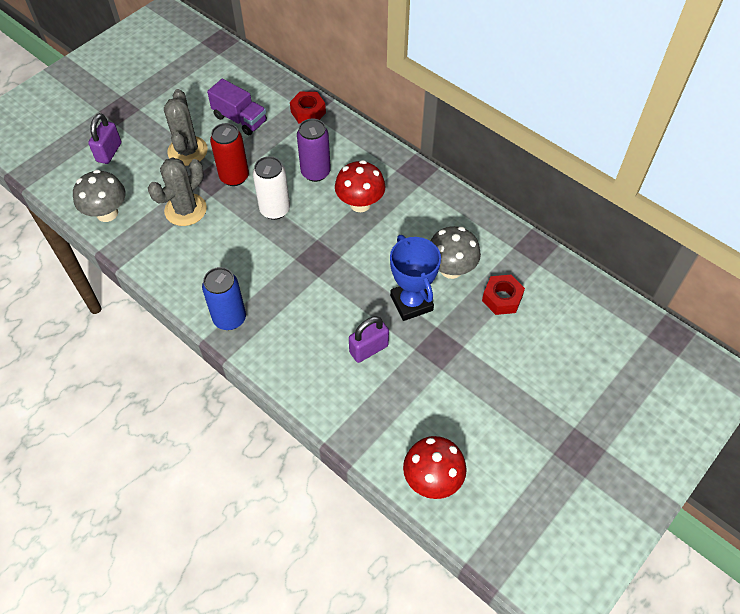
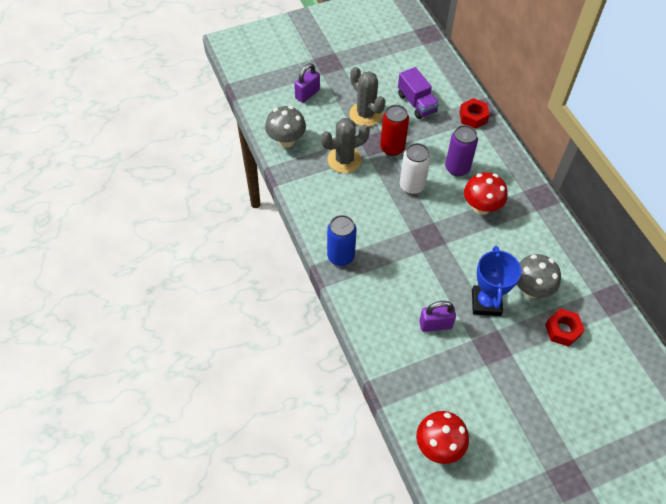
camera: 25 degrees right, 0 degrees up
grey cactus [164,89,208,166] -> grey cactus turned 60 degrees counterclockwise [350,67,385,127]

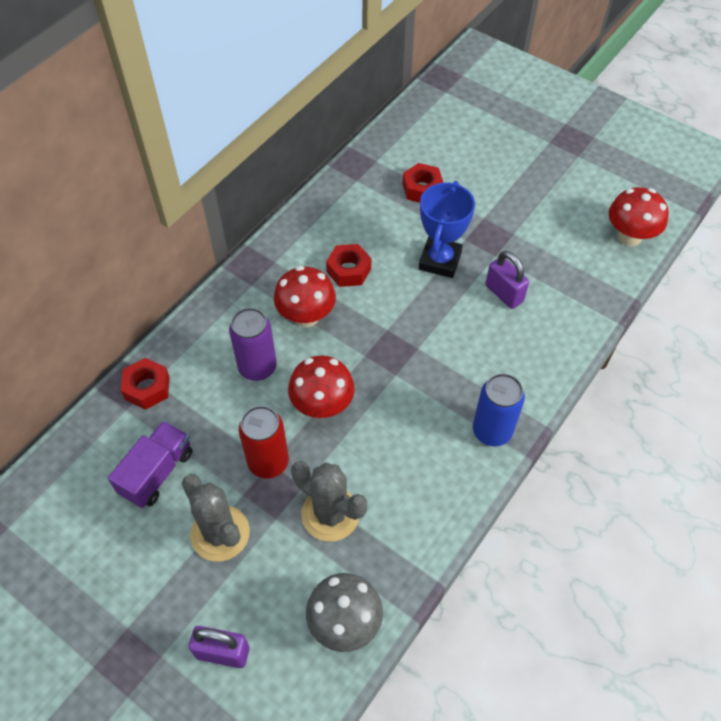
camera: 120 degrees left, 0 degrees up
grey cactus [350,67,385,127] -> grey cactus turned 60 degrees counterclockwise [182,474,250,562]
white can [400,143,431,194] -> red mushroom [288,356,355,418]
blue trophy [472,246,521,316] -> blue trophy turned 45 degrees counterclockwise [419,181,475,278]
grey mushroom [517,254,561,298] -> none
none -> red nut [326,244,371,287]

